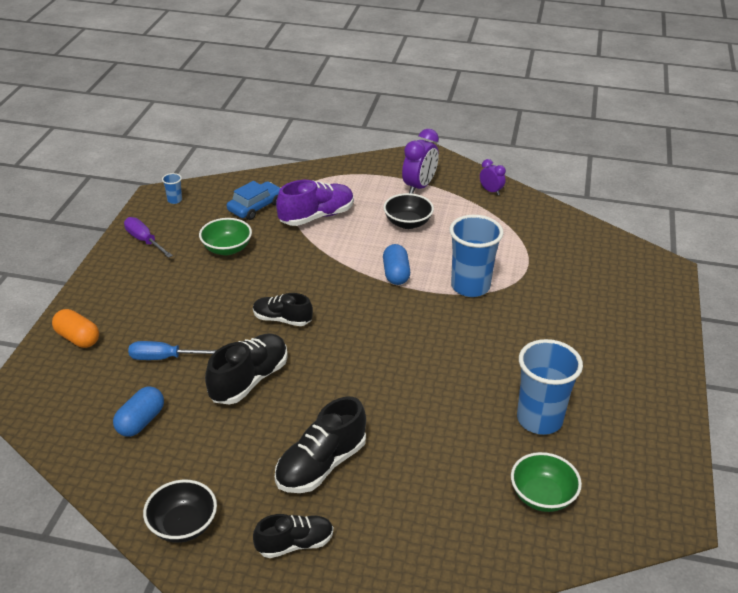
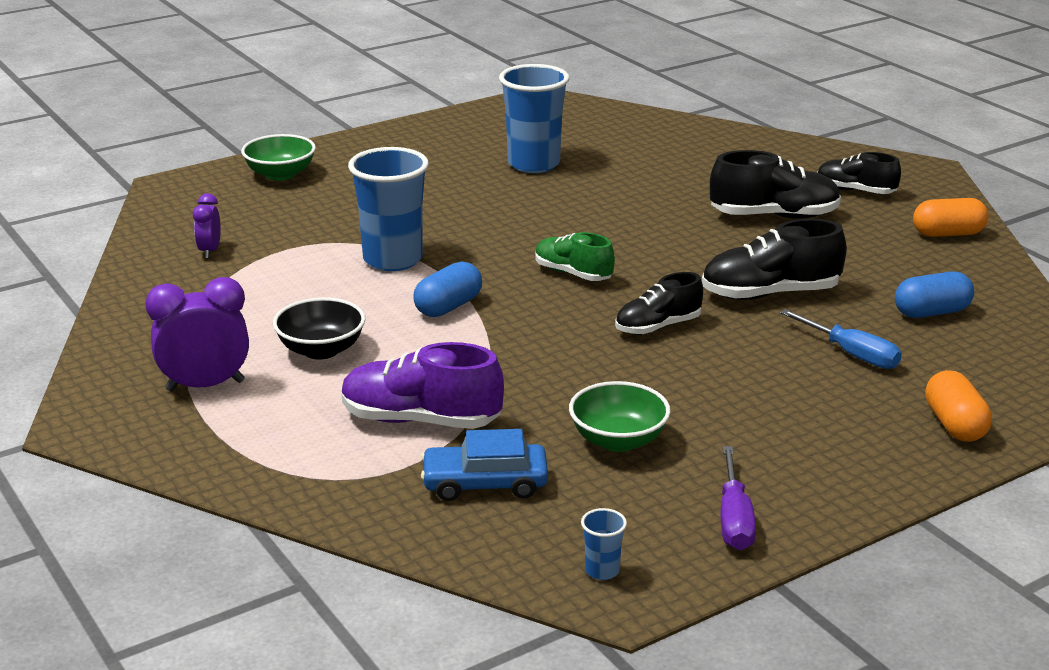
camera: 135 degrees left, 10 degrees down
black bowl [143,480,217,543] -> orange capsule [913,198,988,237]
black shoe [253,293,313,326] -> black shoe turned 90 degrees clockwise [615,272,703,335]
purple clock [480,159,506,195] -> purple clock moved to [193,193,221,259]
green bowl [511,452,582,512] -> green bowl moved to [241,134,316,181]
none -> green shoe [536,232,615,281]

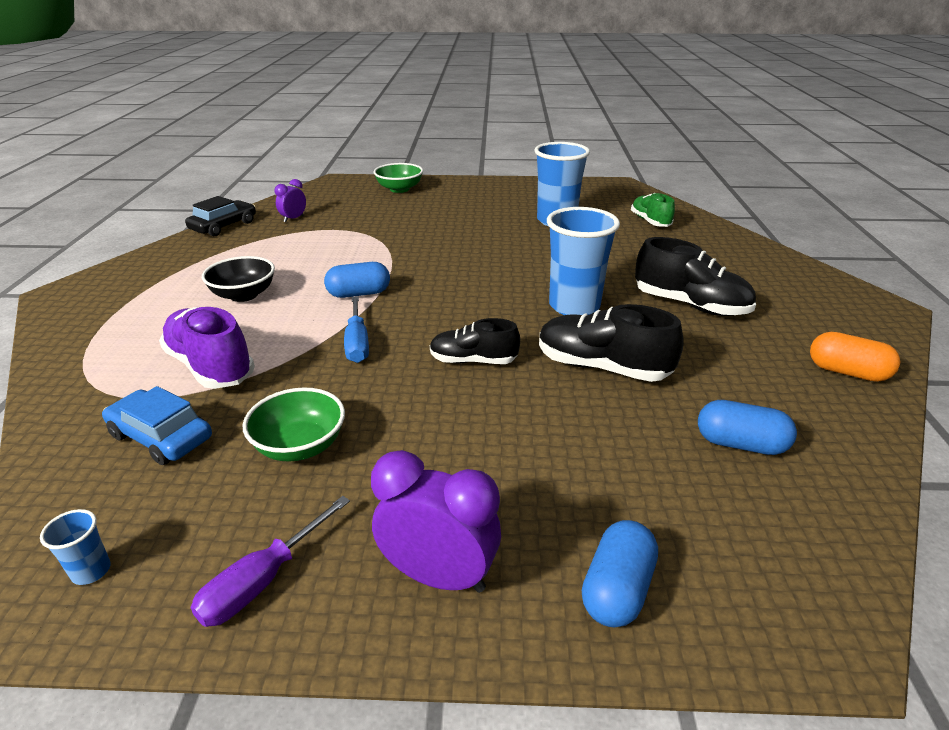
camera: 35 degrees right, 5 degrees up
purple clock [145,277,249,392] -> purple clock moved to [371,450,501,593]
blue cup [348,147,429,271] -> blue cup moved to [547,207,620,315]
green shoe [536,232,615,281] -> green shoe moved to [631,193,675,227]
blue screwdriver [780,309,902,369] -> blue screwdriver moved to [344,296,369,363]
black shoe [818,152,901,194] -> none
orange capsule [925,370,992,442] -> blue capsule [582,520,658,627]
none -> black car [185,196,256,236]

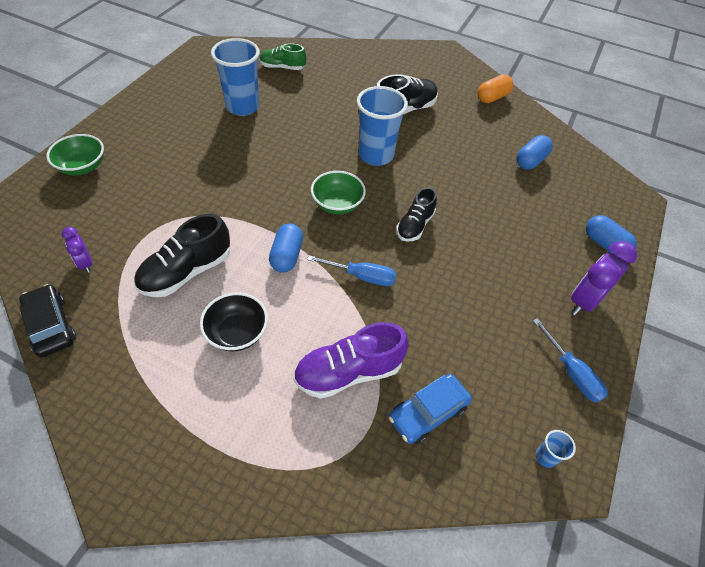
camera: 70 degrees left, 20 degrees up
purple screwdriver [190,496,350,627] -> blue screwdriver [533,318,608,403]
green bowl [243,387,345,461] -> green bowl moved to [311,171,366,214]
black shoe [539,304,684,382] -> black shoe moved to [134,214,230,297]

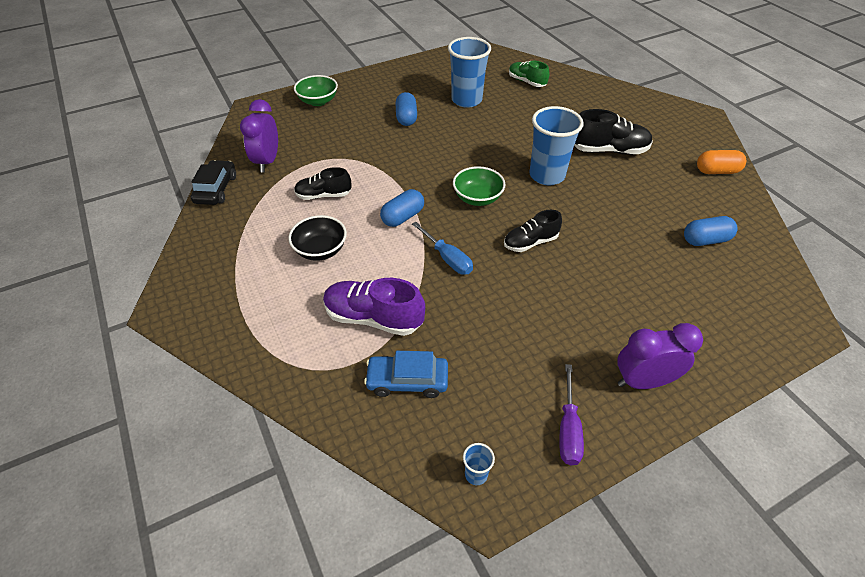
camera: 40 degrees right, 5 degrees down
purple clock [61,227,93,273] -> purple clock [240,99,278,172], size x1.76
black shoe [134,214,230,297] -> black shoe [294,167,352,200], size x0.65
blue screwdriver [533,318,608,403] -> purple screwdriver [559,364,584,465]
blue capsule [586,215,637,253] -> blue capsule moved to [396,92,417,126]

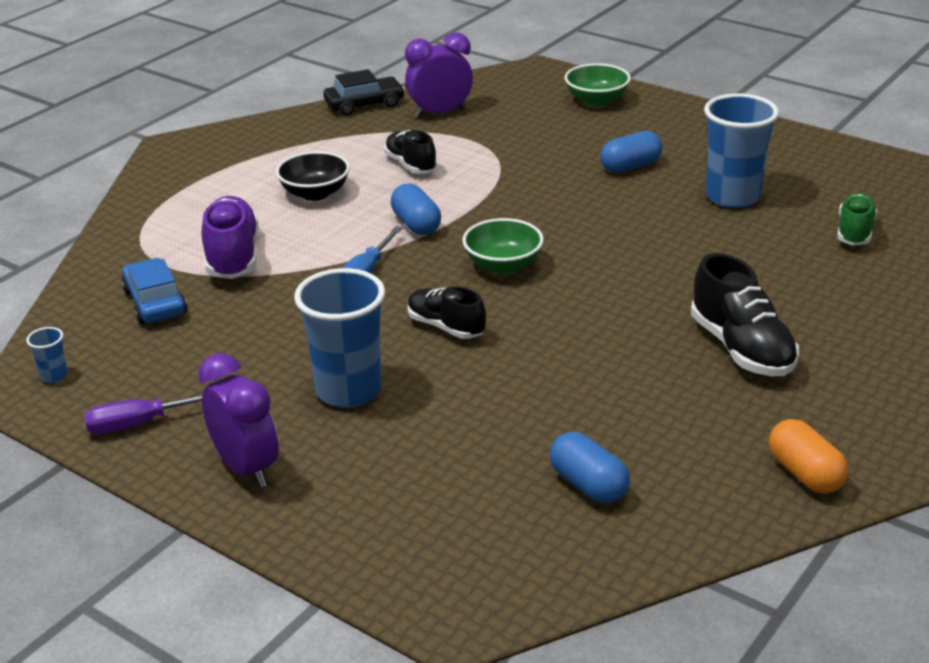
camera: 65 degrees right, 15 degrees down
blue capsule [380,189,424,227] -> blue capsule turned 45 degrees clockwise [391,183,441,235]
blue cup [530,106,584,185] -> blue cup moved to [294,268,385,408]

